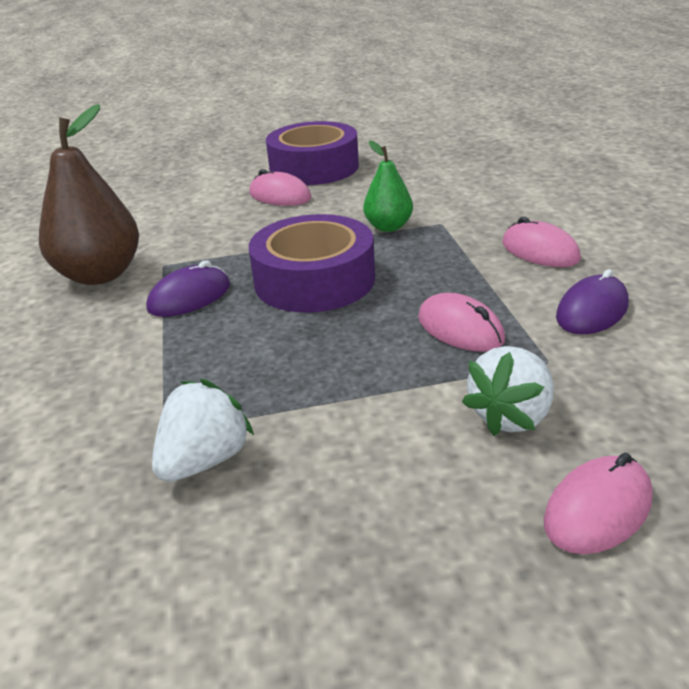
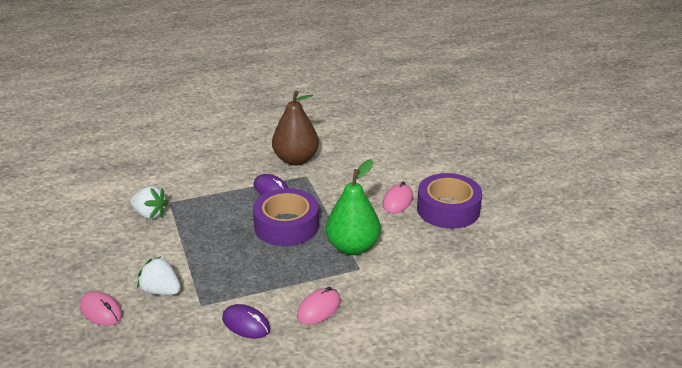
camera: 80 degrees right, 0 degrees up
green pear [363,140,413,232] -> green pear [326,159,381,255], size x1.78
pink mouse [418,293,505,352] -> none

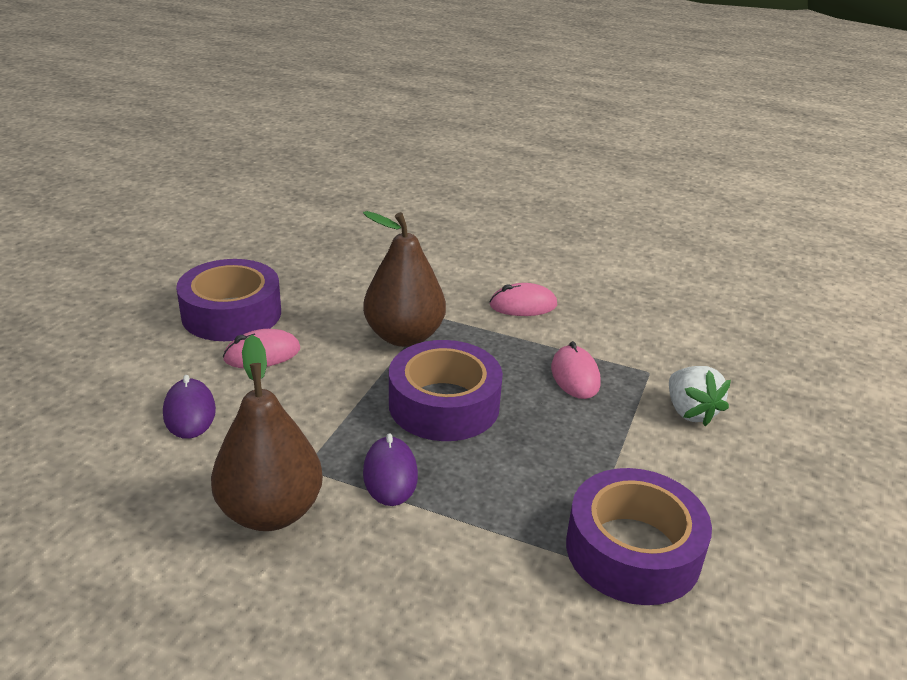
camera: 140 degrees left, 0 degrees up
pink mouse [80,291,123,326] -> pink mouse moved to [551,341,601,399]
white strawberry [130,186,169,219] -> purple tape [566,468,712,605]
purple mouse [222,304,270,339] -> purple mouse moved to [163,375,216,439]
green pear [326,159,381,255] -> brown pear [363,211,446,347]

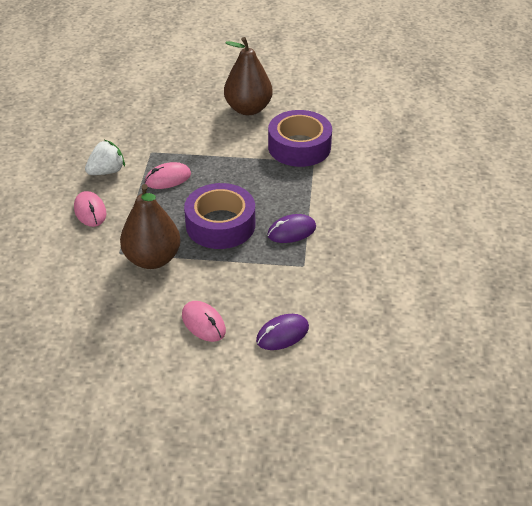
camera: 105 degrees left, 10 degrees up
purple tape [176,259,281,341] -> none
brown pear [211,335,323,531] -> brown pear moved to [224,37,273,115]
white strawberry [669,366,731,426] -> white strawberry moved to [85,140,125,175]

